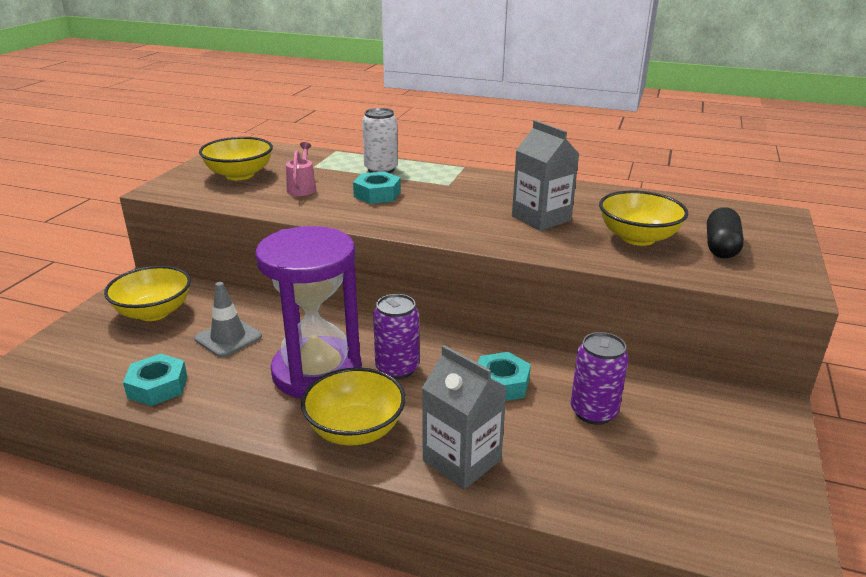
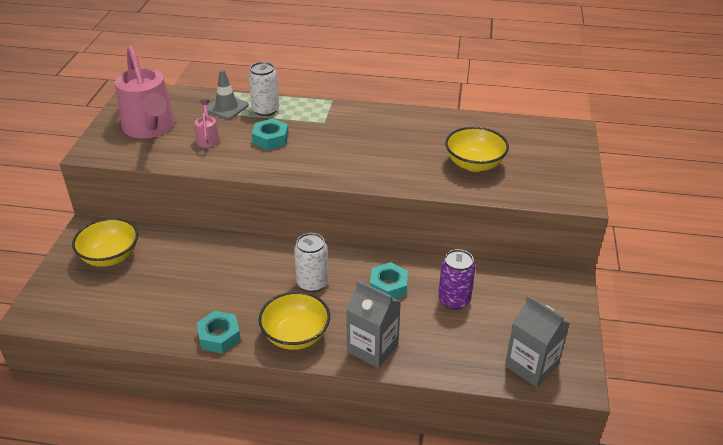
camera: 10 degrees left, 10 degrees up
turquoise nut [123,353,187,406] -> turquoise nut moved to [197,311,241,353]
grey traffic cone [194,282,262,357] -> grey traffic cone moved to [207,69,249,119]
yellow bowl [199,137,273,180] -> pink watering can [115,46,175,138]
purple hourglass [255,226,362,398] -> none
purple can [373,294,419,379] -> white can [294,233,328,292]
grey carton [512,120,579,231] -> grey carton moved to [505,295,570,387]
black capsule [707,207,744,258] -> none

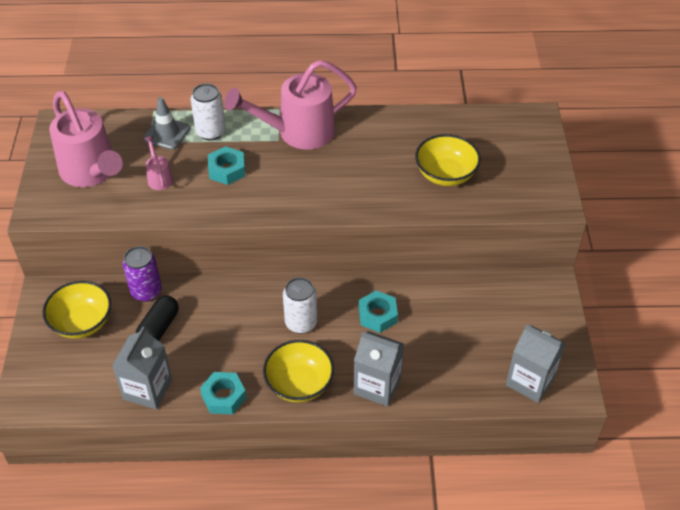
camera: 10 degrees left, 10 degrees up
purple can [438,249,475,310] -> purple can moved to [123,246,162,302]
none -> grey carton [112,327,172,409]
none -> black capsule [136,296,179,341]
none -> pink watering can [224,60,357,150]

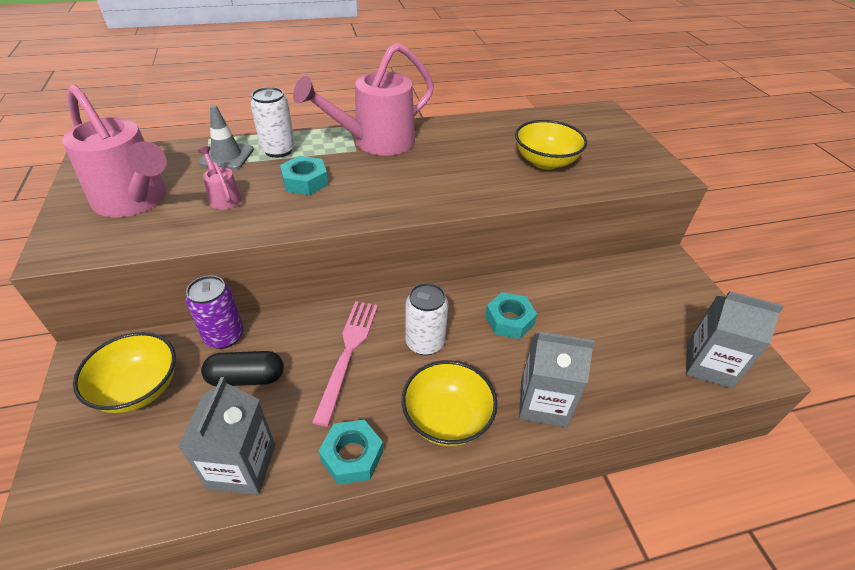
camera: 15 degrees left, 5 degrees down
black capsule [136,296,179,341] -> black capsule turned 75 degrees clockwise [201,351,284,386]
none -> pink fork [312,301,378,427]

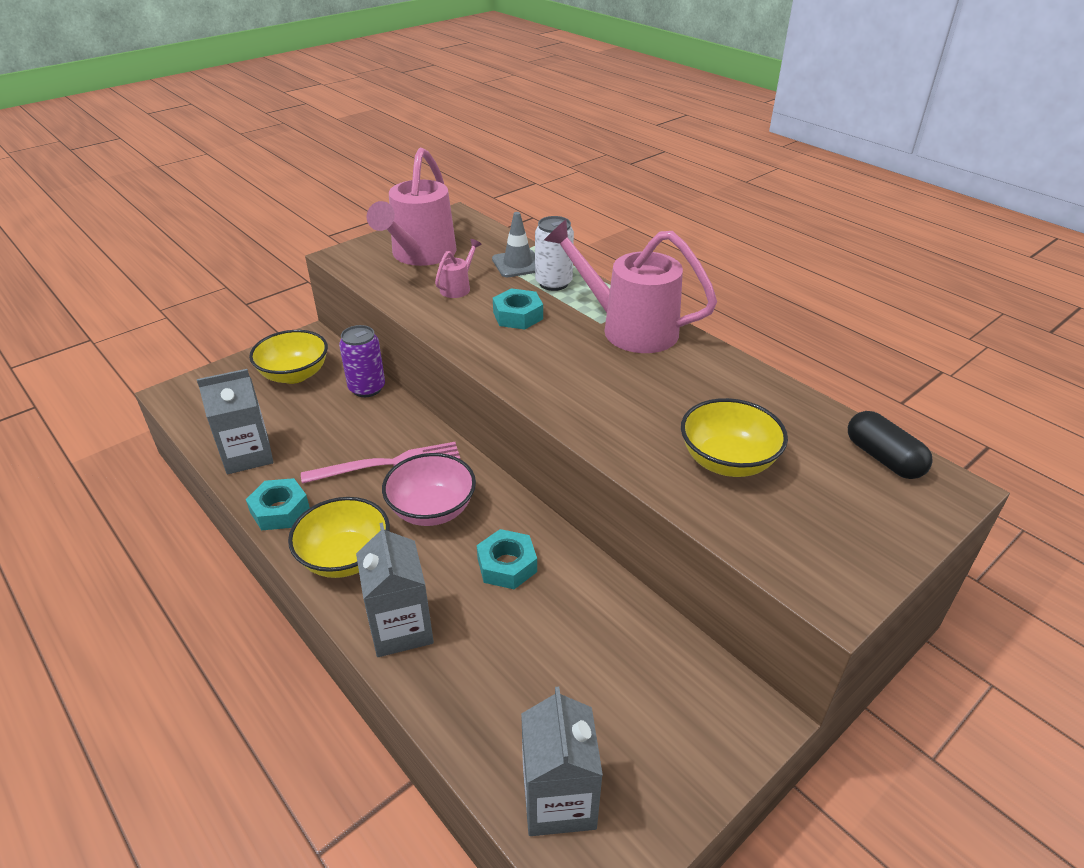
camera: 65 degrees right, 5 degrees down
black capsule [201,351,284,386] -> black capsule moved to [848,411,933,479]
white can [405,283,448,355] -> pink bowl [382,453,476,526]

